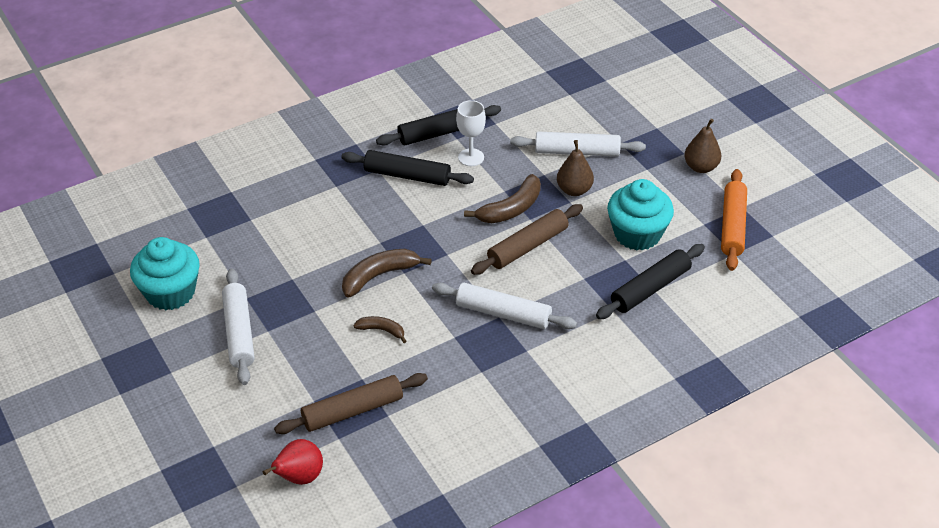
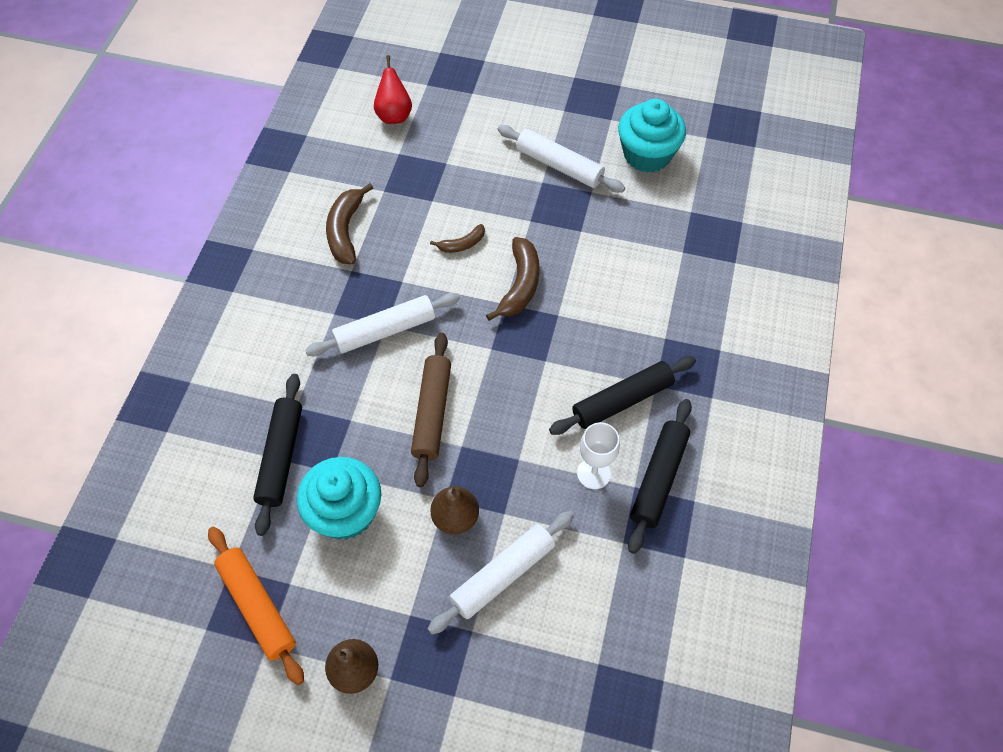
camera: 135 degrees right, 15 degrees up
brown rolling pin [274,373,428,434] -> none
brown banana [464,174,541,223] -> brown banana moved to [326,183,373,264]

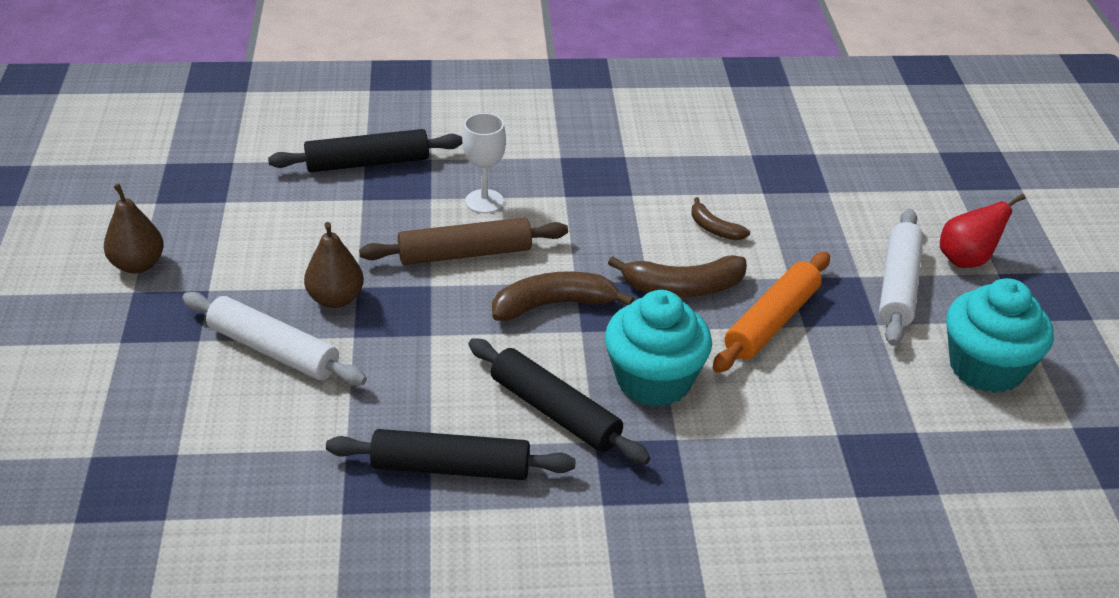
camera: 70 degrees right, 20 degrees down
orange rolling pin [208,527,304,685] -> orange rolling pin moved to [713,252,830,373]
turquoise cupcake [297,457,381,540] -> turquoise cupcake moved to [605,290,712,407]
white rolling pin [305,293,460,356] -> none
brown banana [326,183,373,264] -> brown banana moved to [492,271,634,321]
red pear [374,55,412,124] -> red pear moved to [940,194,1026,268]
white goblet [577,422,620,489] -> white goblet moved to [462,113,506,213]

